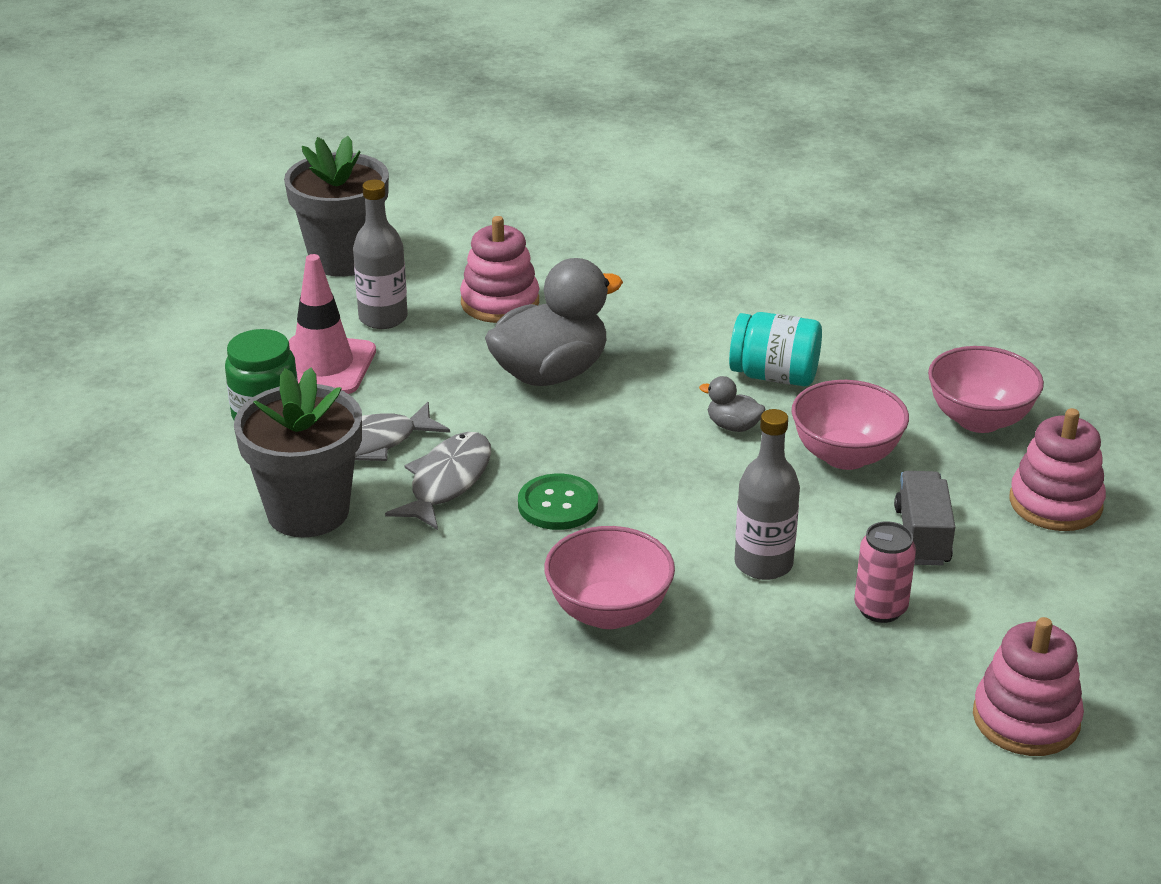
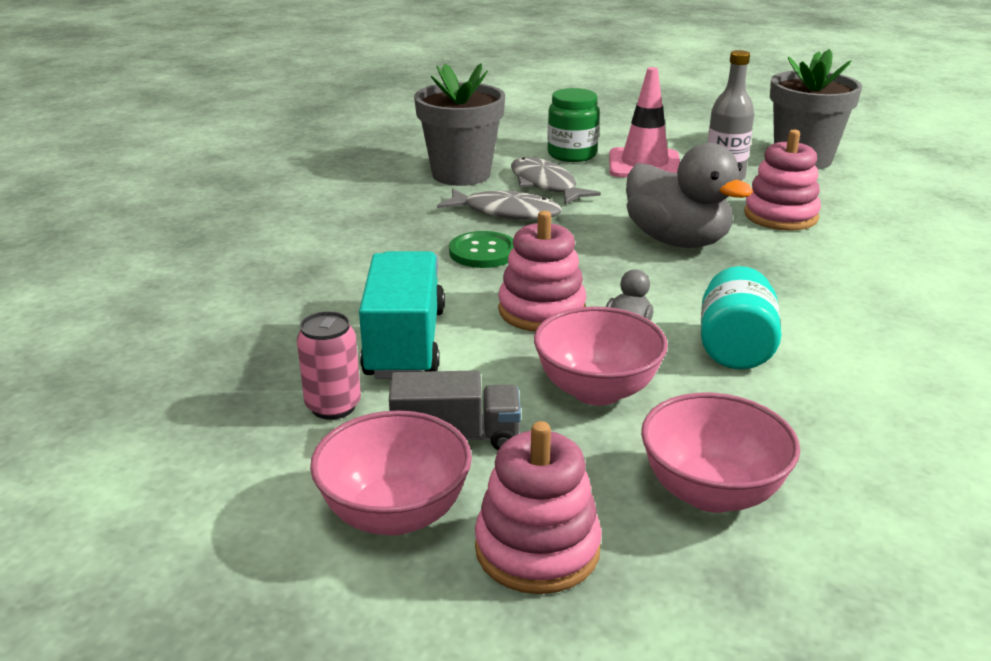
camera: 85 degrees right, 5 degrees down
pink bowl [544,526,675,629] -> pink bowl moved to [310,410,472,535]
grey bottle [734,409,800,580] -> turquoise truck [359,251,445,379]
pink stacking toy [973,617,1084,756] -> pink stacking toy moved to [498,211,586,332]

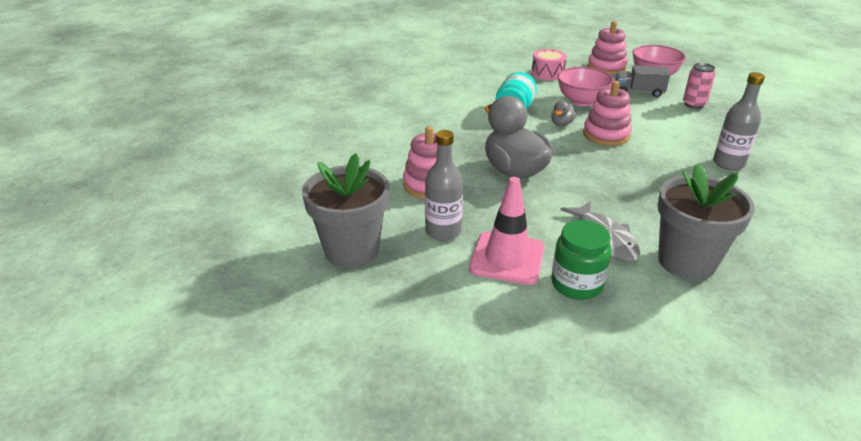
camera: 170 degrees left, 5 degrees up
turquoise truck [359,251,445,379] -> none
grey fish [437,188,562,220] -> none
green button [449,231,514,268] -> none
pink bowl [641,393,800,513] -> pink drum [531,49,567,80]
none -> grey bottle [713,72,765,170]

